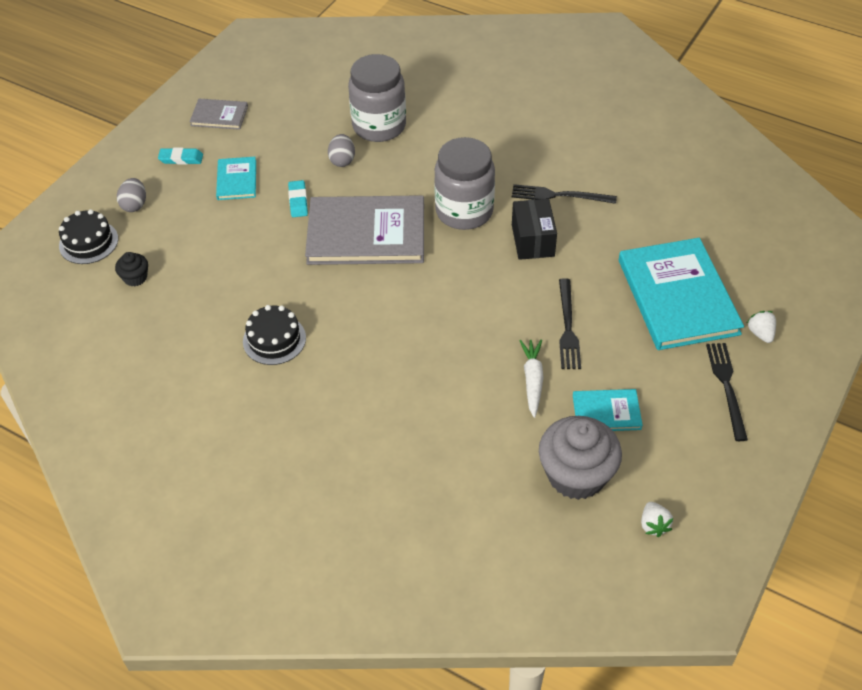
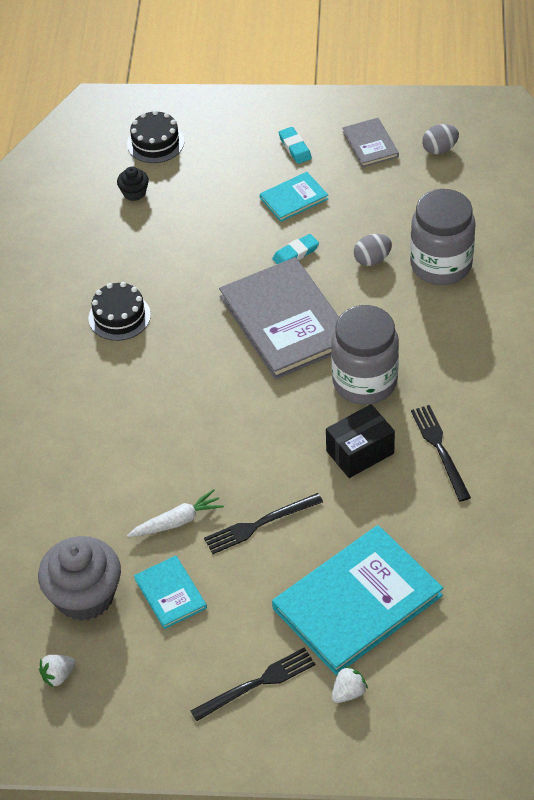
camera: 65 degrees right, 0 degrees up
grey egg [117,178,146,212] -> grey egg moved to [422,124,459,154]

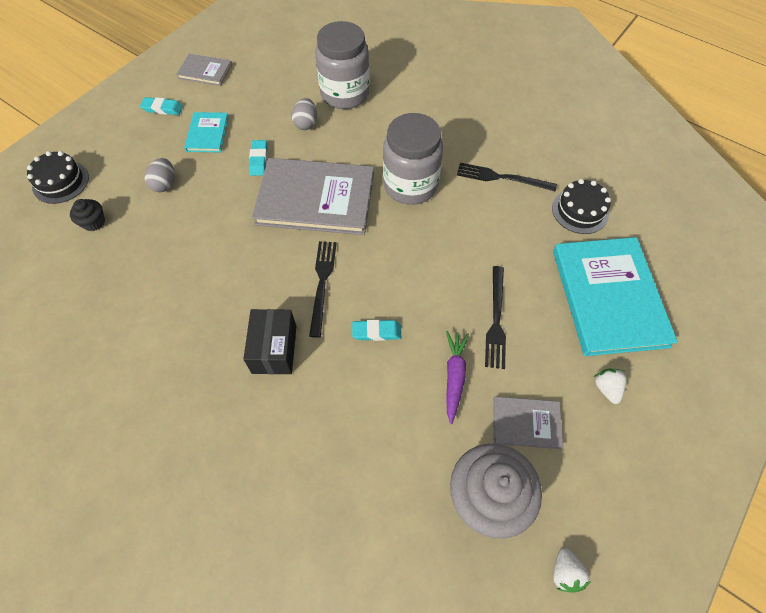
camera: 60 degrees left, 10 degrees up
black cake [88,282,151,341] -> black cake moved to [552,179,611,234]
white carrot [127,489,224,537] -> purple carrot [446,331,469,424]
turquoise book [134,556,207,629] -> grey book [493,397,563,449]
black fork [191,647,316,721] -> black fork moved to [309,241,337,338]
black box [326,404,395,478] -> black box moved to [243,309,296,374]
white strawberry [332,666,368,703] -> white strawberry moved to [594,369,627,404]
grey egg [422,124,459,154] -> grey egg moved to [144,158,175,192]
none -> turquoise eraser [352,320,401,341]

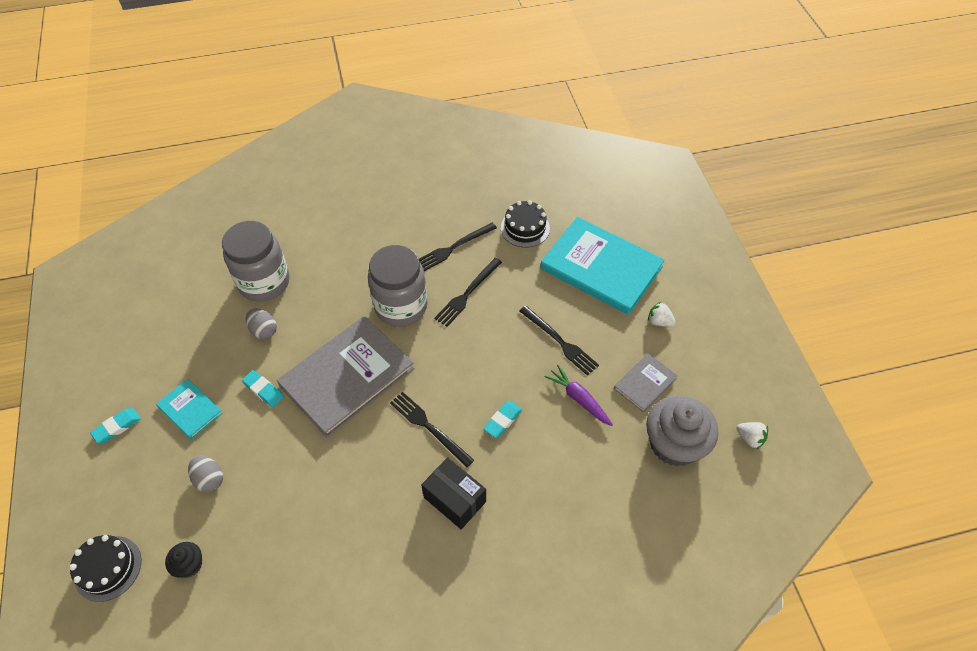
camera: 50 degrees left, 5 degrees down
grey book [176,54,232,86] -> none
none -> black fork [435,258,502,327]

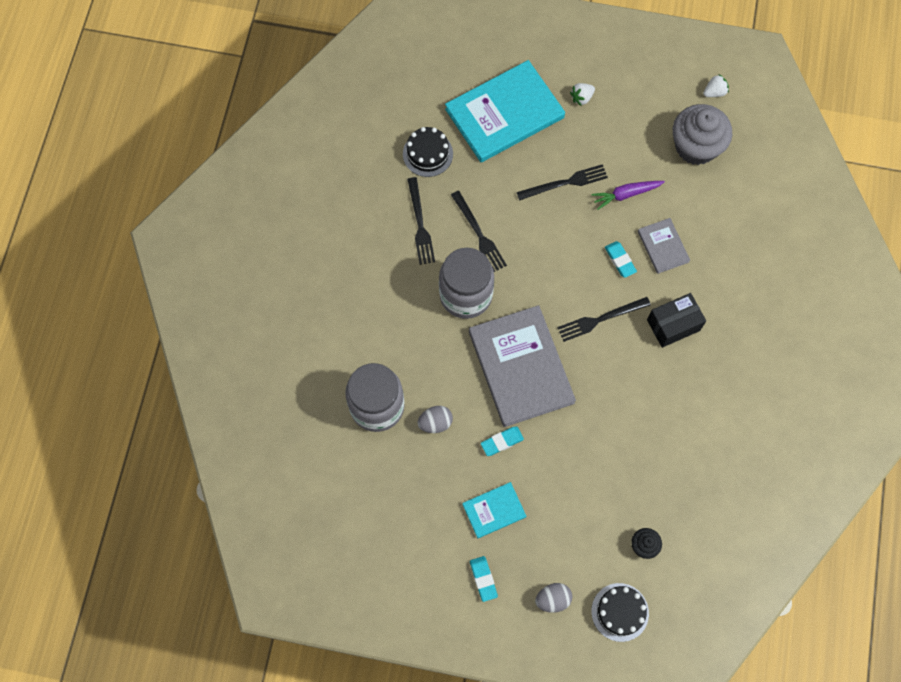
camera: 65 degrees left, 15 degrees up
grey egg [188,456,223,492] -> grey egg moved to [535,583,572,613]
grey book [614,353,678,413] -> grey book moved to [638,218,690,274]

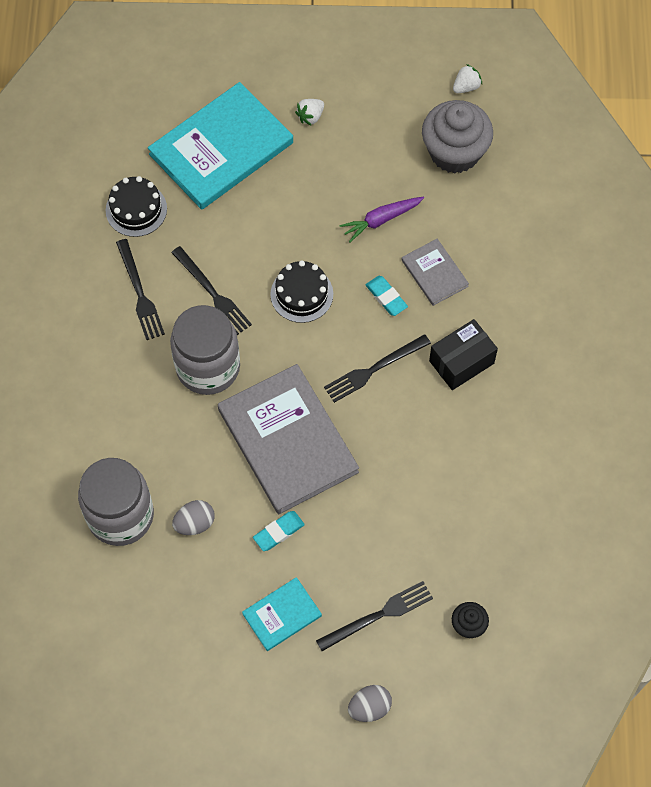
camera: 10 degrees left, 5 degrees down
turquoise eraser [470,556,498,602] -> none
black fork [517,164,608,200] -> black fork moved to [316,581,433,651]
black cake [591,583,649,642] -> black cake moved to [270,260,333,323]

